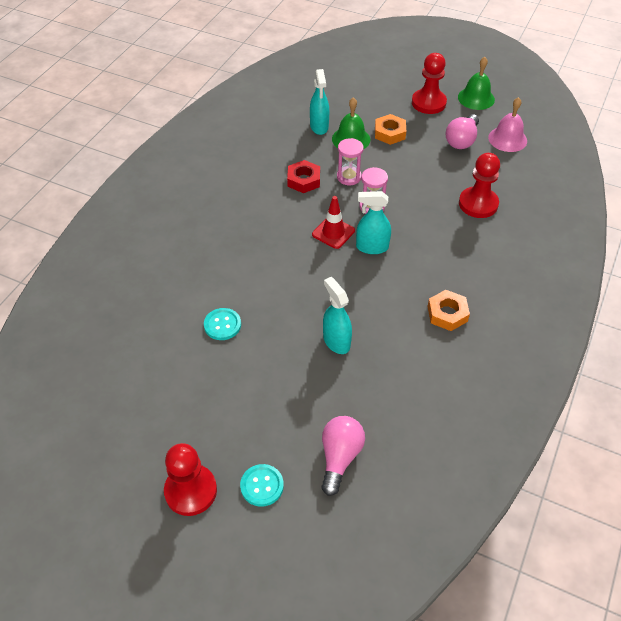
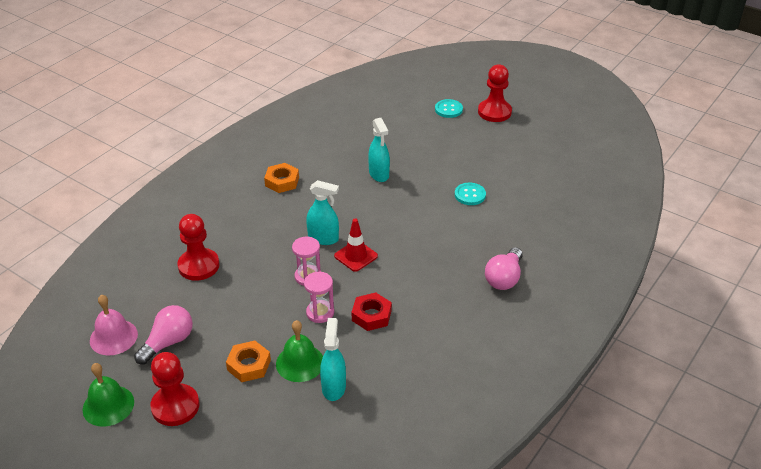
camera: 170 degrees left, 10 degrees down
pink light bulb [321,416,365,496] -> pink light bulb moved to [485,247,523,290]

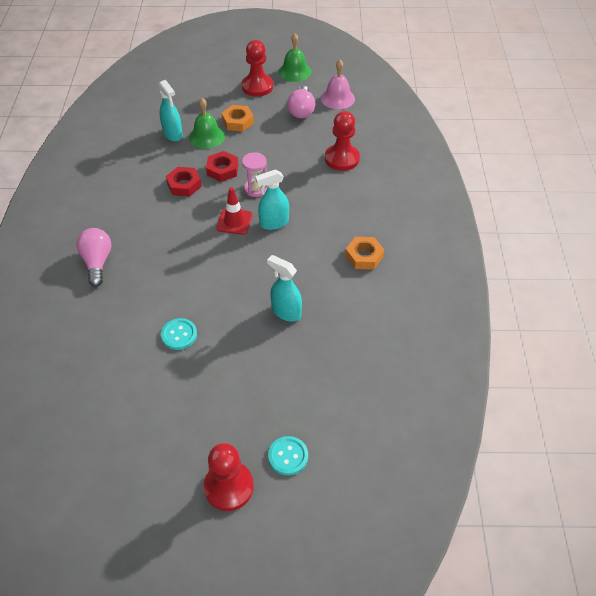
camera: 145 degrees right, 10 degrees up
pink hourglass [304,272,334,323] -> red nut [206,151,238,182]

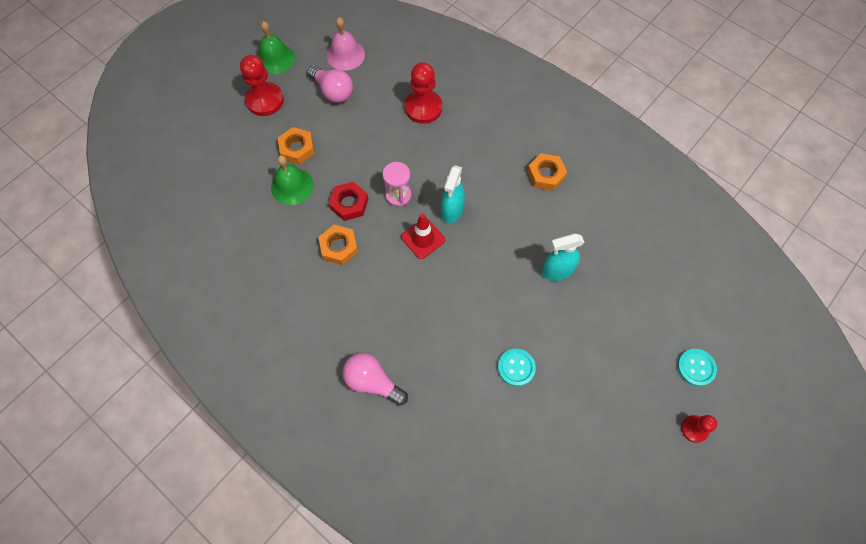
camera: 50 degrees left, 15 degrees up
turquoise spray bottle [158,80,183,141] -> none
red nut [166,167,202,197] -> orange nut [318,225,358,265]
red pawn [204,443,254,511] -> red pawn [681,415,717,443], size x0.57

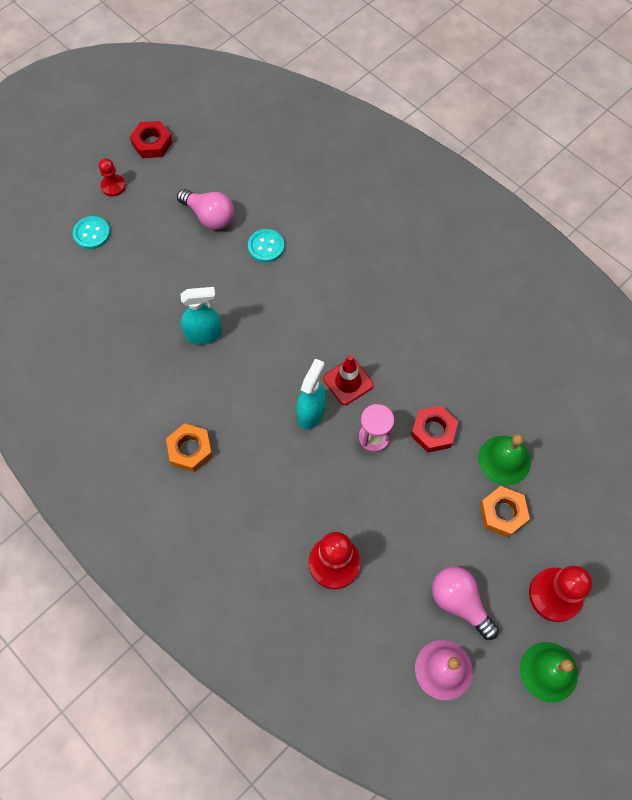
camera: 175 degrees left, 0 degrees up
orange nut [318,225,358,265] -> none
pink light bulb [343,353,408,406] -> pink light bulb moved to [177,189,234,230]
none -> red nut [130,121,172,158]

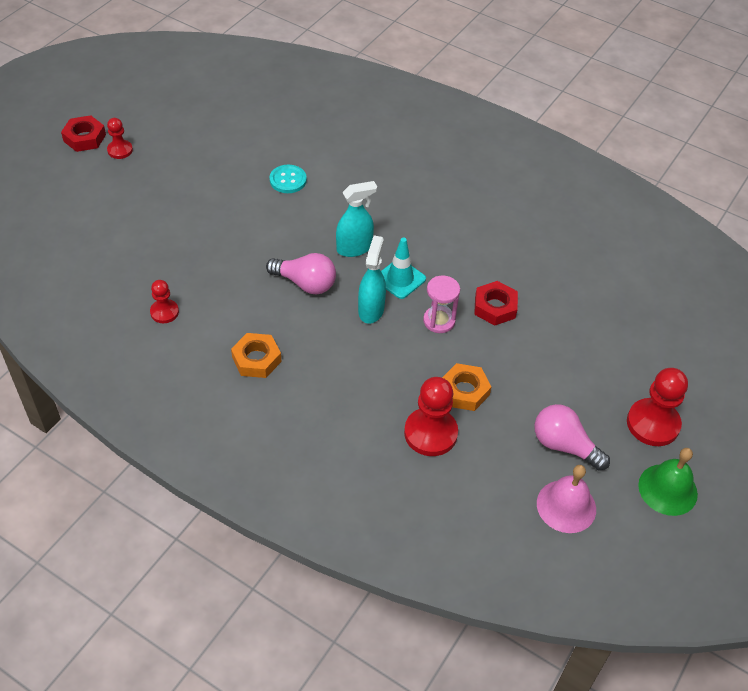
camera: 15 degrees left, 15 degrees down
turquoise button [73,216,110,249] -> none
red nut [130,121,172,158] -> red nut moved to [61,115,106,152]
pink light bulb [177,189,234,230] -> pink light bulb moved to [266,253,336,294]
turquoise spray bottle [180,287,222,345] -> turquoise spray bottle moved to [336,181,377,257]
red traffic cone [323,355,374,405] -> turquoise traffic cone [381,237,426,299]
green bell [478,434,531,485] -> none
orange nut [480,486,530,537] -> orange nut moved to [442,363,491,411]
none -> red pawn [150,280,179,323]

